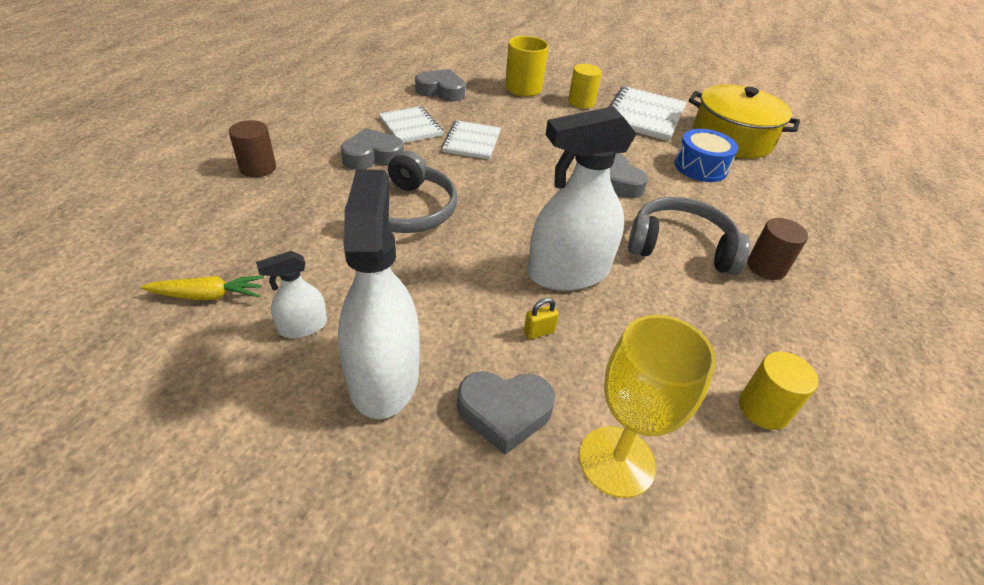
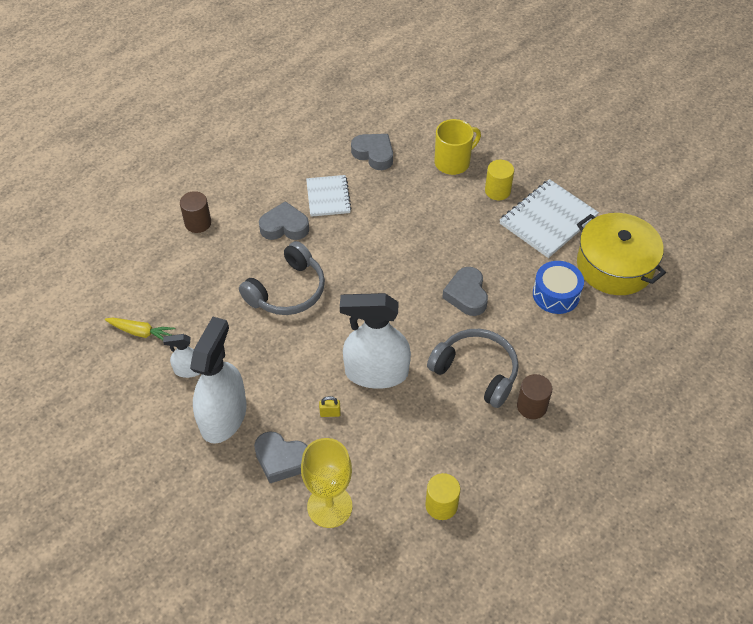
camera: 25 degrees right, 10 degrees up
white notebook [442,120,501,160] -> none

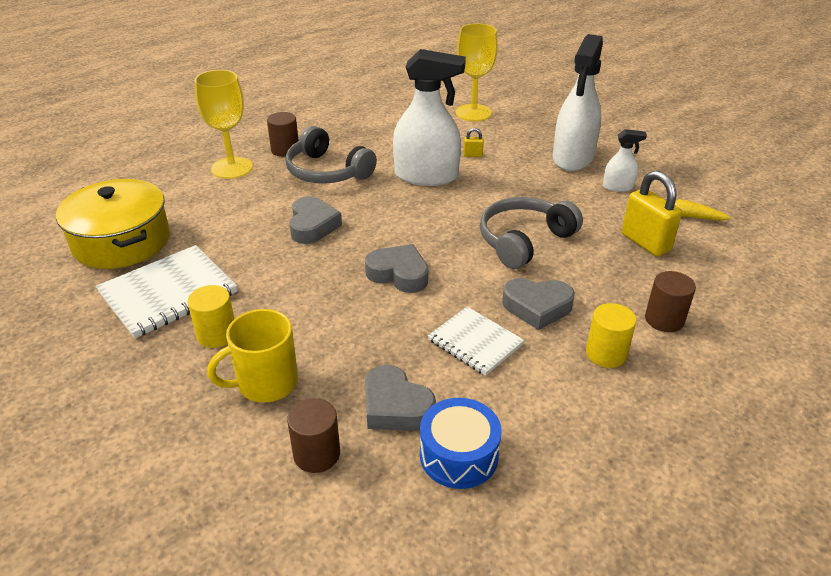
camera: 175 degrees left, 15 degrees down
grey heart [254,431,307,483] -> grey heart moved to [365,244,429,293]
white notebook [306,175,352,217] -> white notebook turned 45 degrees counterclockwise [428,307,525,376]
yellow cylinder [425,473,460,520] -> yellow cylinder moved to [586,303,637,368]
blue drum [533,261,584,314] -> blue drum moved to [420,398,501,489]
none -> yellow goblet [194,70,253,179]
none -> brown cylinder [287,398,340,473]
none -> yellow padlock [622,171,682,256]

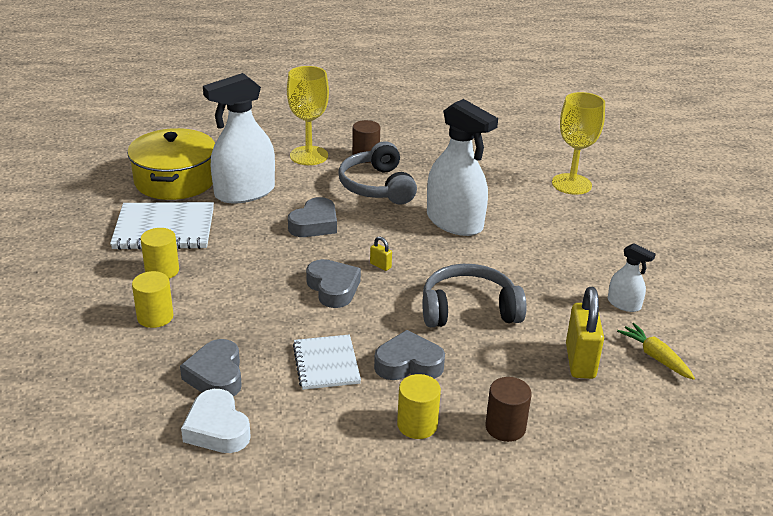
camera: 35 degrees right, 5 degrees down
yellow mug [207,309,298,403] -> yellow cylinder [132,271,173,328]
brown cylinder [287,398,340,473] -> none
blue drum [420,398,501,489] -> white heart [181,389,251,453]
yellow padlock [464,128,484,157] -> yellow padlock moved to [370,236,392,271]
grey heart [502,278,575,330] -> grey heart turned 135 degrees clockwise [374,330,445,380]
white spray bottle [553,34,603,171] -> white spray bottle moved to [203,73,275,204]

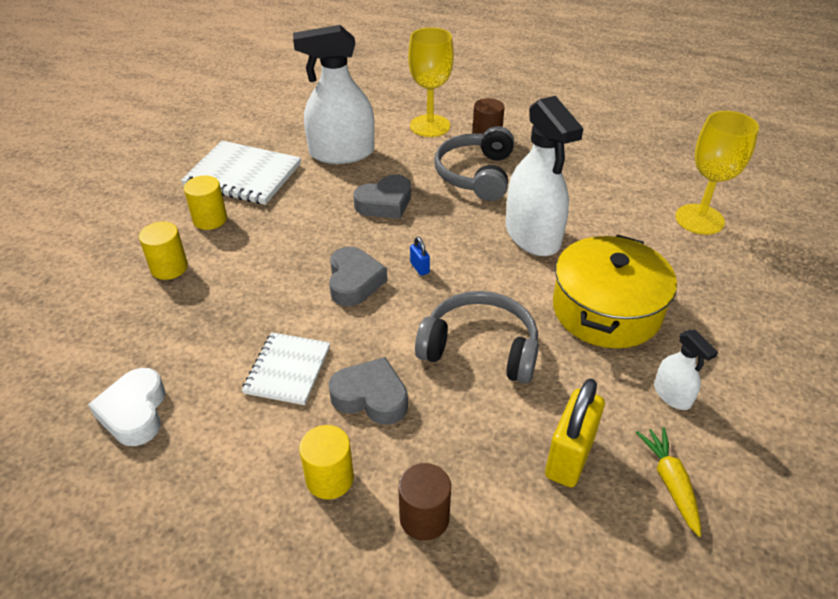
camera: 25 degrees right, 10 degrees up
yellow pot [127,128,215,200] -> yellow pot moved to [553,235,677,348]
grey heart [180,339,242,397] -> none
yellow padlock [370,236,392,271] -> blue padlock [410,237,430,276]

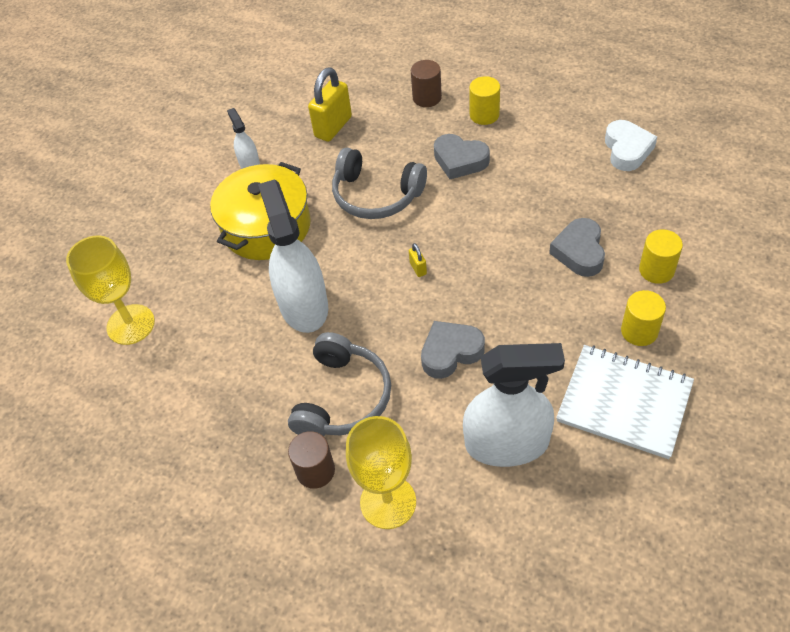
camera: 170 degrees left, 10 degrees up
white notebook [242,332,330,405] -> none
grey heart [329,247,387,306] -> grey heart moved to [549,218,605,277]
blue padlock [410,237,430,276] -> yellow padlock [409,243,427,277]
yellow carrot [636,427,701,537] -> none

